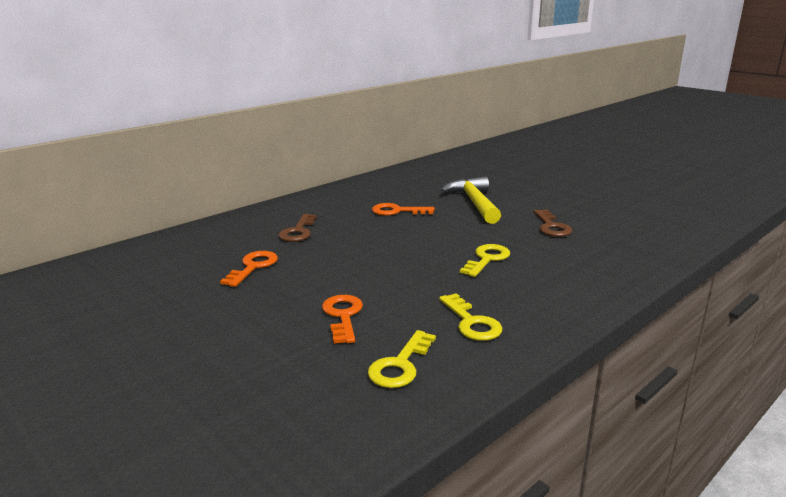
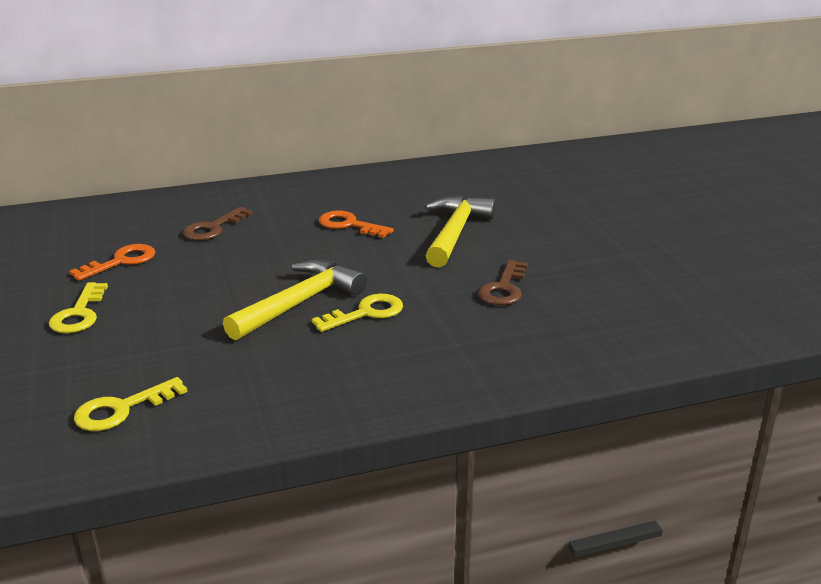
camera: 25 degrees right, 5 degrees up
orange key [322,295,363,344] -> none
yellow key [439,293,502,341] -> yellow key moved to [49,282,108,333]
none -> yellow hammer [223,260,367,341]

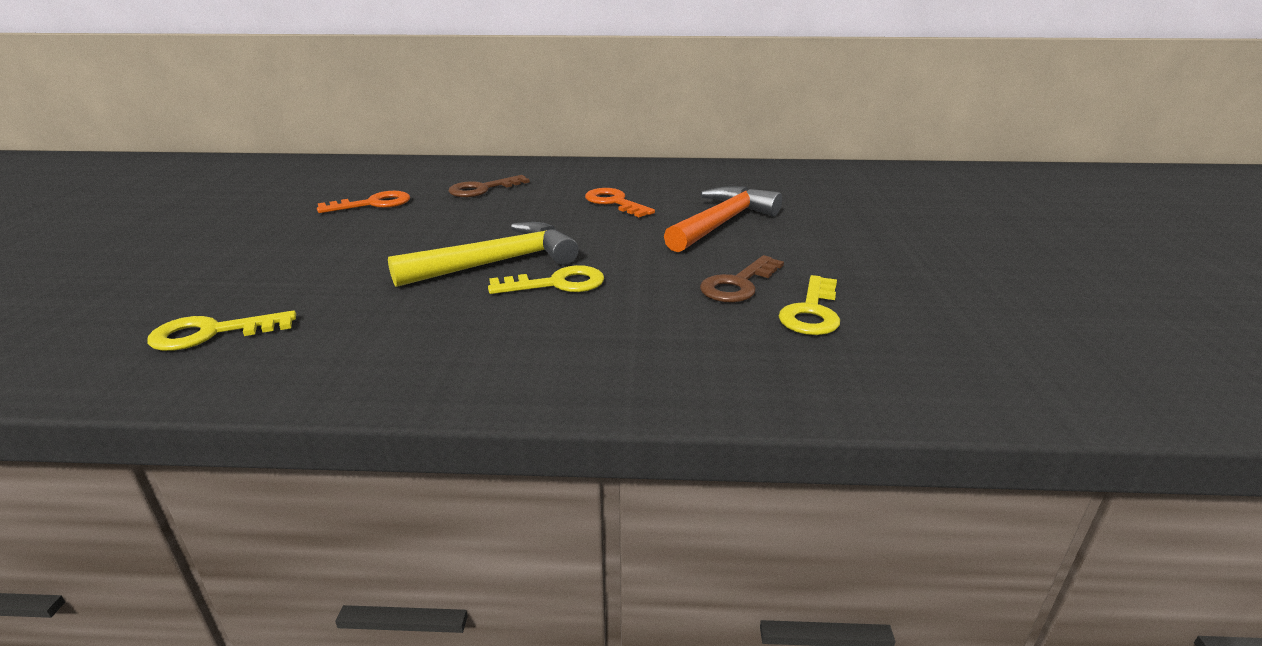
camera: 20 degrees right, 0 degrees up
yellow key [49,282,108,333] -> yellow key moved to [779,275,840,335]
yellow hammer [425,196,496,267] -> orange hammer [664,186,782,252]

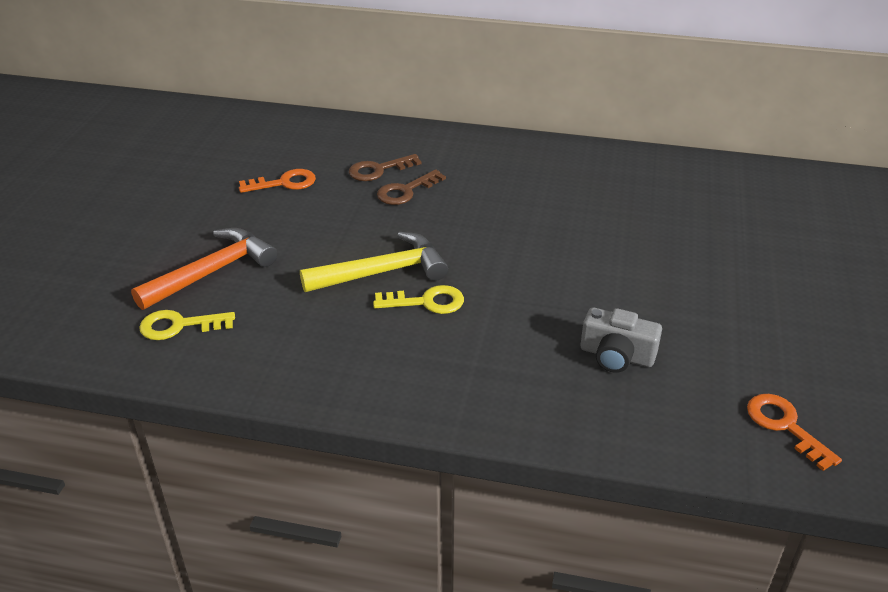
camera: 10 degrees right, 10 degrees up
orange key [585,188,655,217] -> orange key moved to [747,394,842,471]
orange hammer [664,186,782,252] -> orange hammer moved to [131,228,277,310]
brown key [700,255,784,302] -> brown key moved to [377,169,446,205]
yellow key [779,275,840,335] -> grey camera [581,307,662,373]

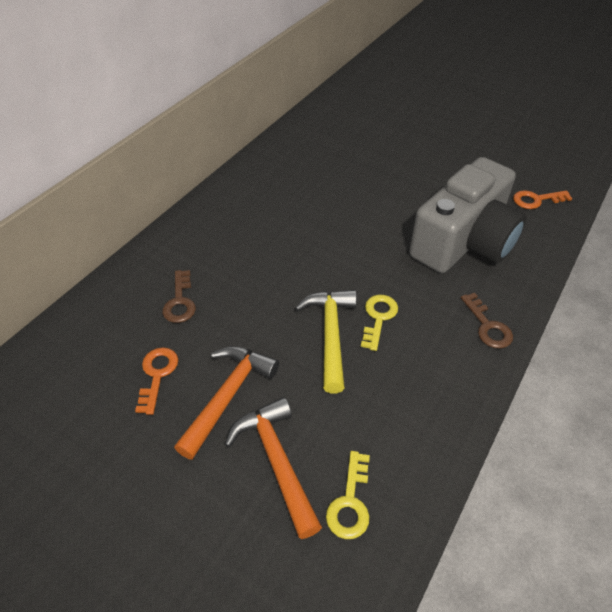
camera: 70 degrees left, 10 degrees up
brown key [377,169,446,205] -> brown key moved to [461,293,513,349]
grey camera [581,307,662,373] -> grey camera [409,157,527,273], size x2.38
none -> orange hammer [174,346,279,460]

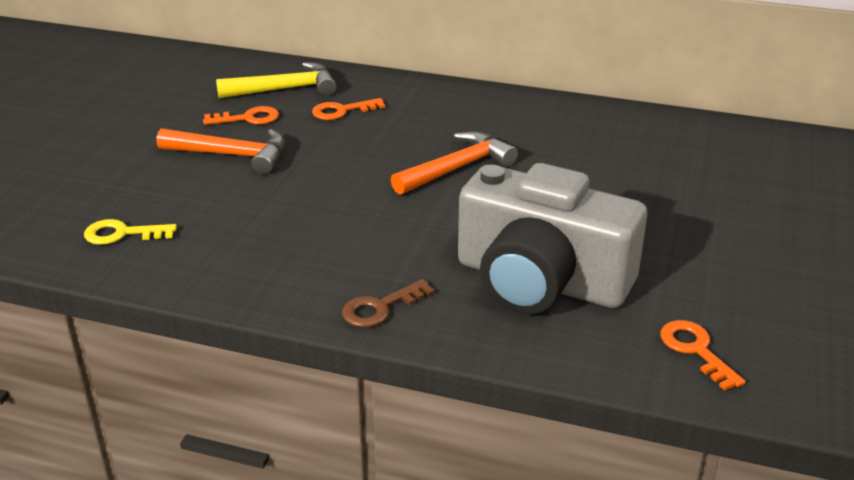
camera: 75 degrees right, 15 degrees down
brown key [162,270,196,323] -> orange key [312,98,385,120]
orange hammer [225,397,322,539] -> orange hammer moved to [391,132,518,195]
yellow hammer [295,290,357,393] -> yellow hammer moved to [216,62,336,98]
yellow key [361,295,398,351] -> none

